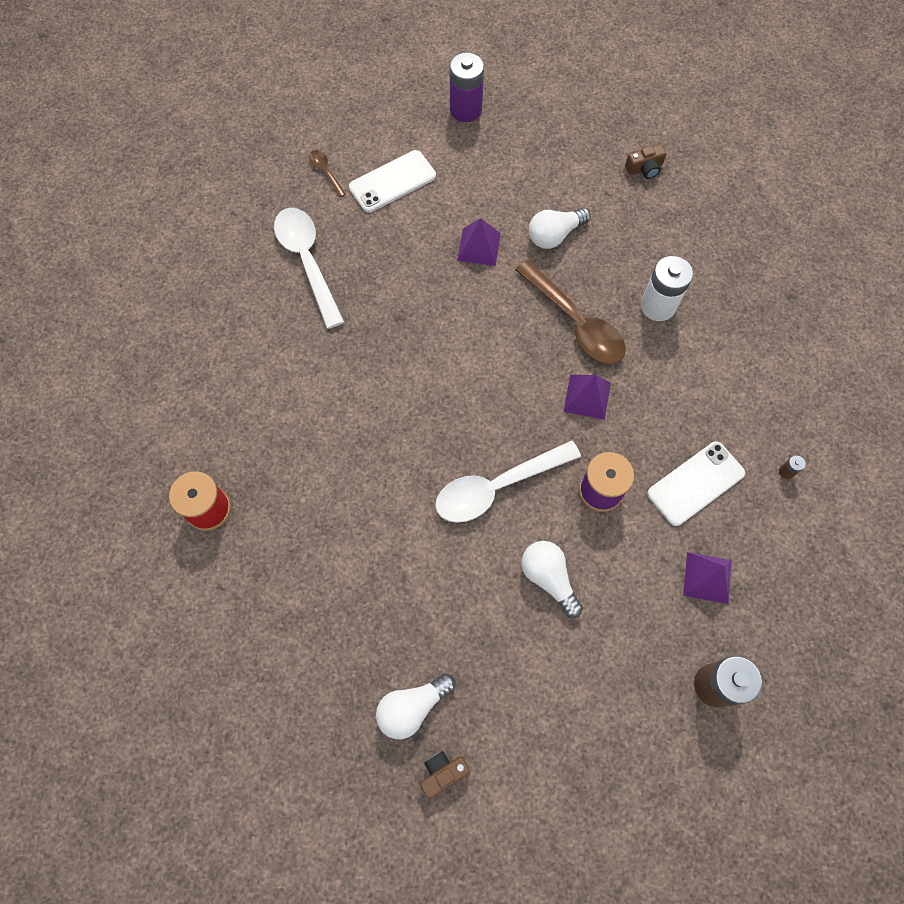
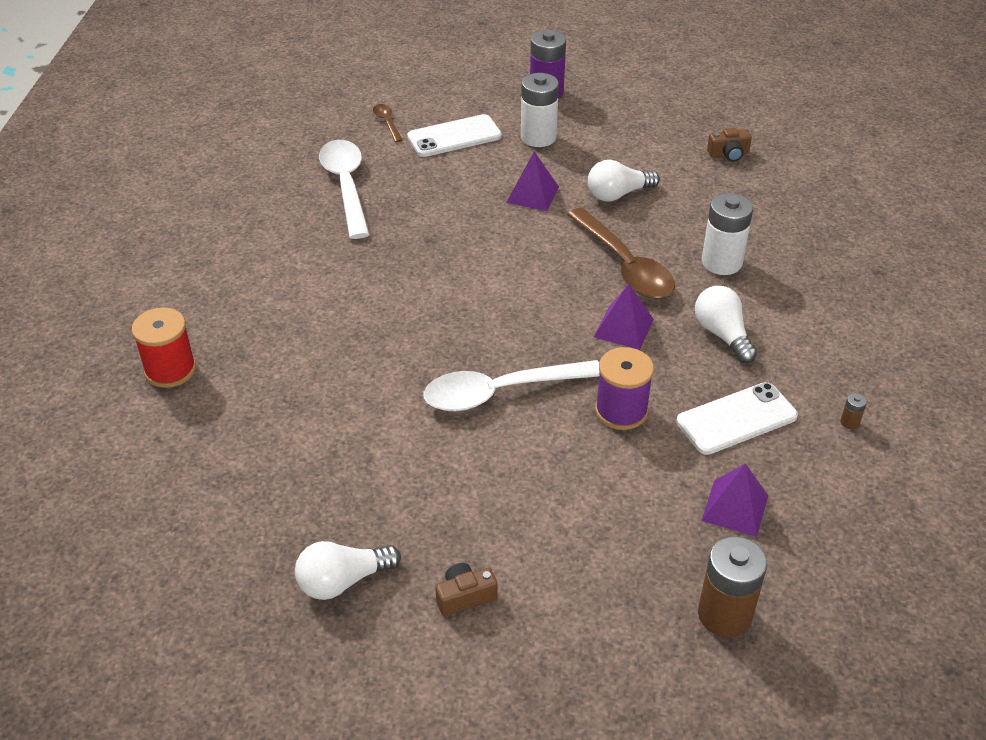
camera: 10 degrees right, 25 degrees down
brown camera [420,751,470,799] -> brown camera moved to [435,563,497,616]
white light bulb [522,541,583,618] -> white light bulb moved to [695,286,757,363]
none -> white battery [521,73,559,147]

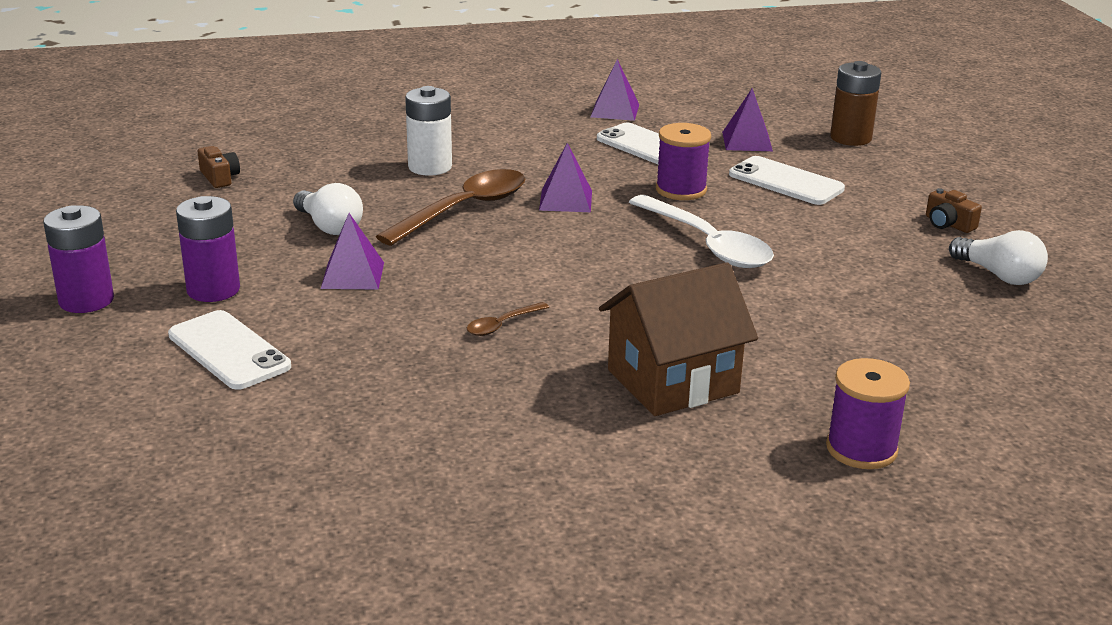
camera: 110 degrees left, 15 degrees down
red spool [131,307,196,388] -> purple spool [826,358,910,469]
white spoon [319,140,370,239] -> none
brown spoon [373,104,403,142] -> brown spoon moved to [467,302,549,336]
white battery [521,73,559,147] -> purple battery [176,196,240,302]
white light bulb [695,286,757,363] -> none
brown battery [840,393,867,429] -> purple pyramid [591,59,639,121]
none -> brown house [599,262,758,416]
none -> white phone [729,156,845,205]

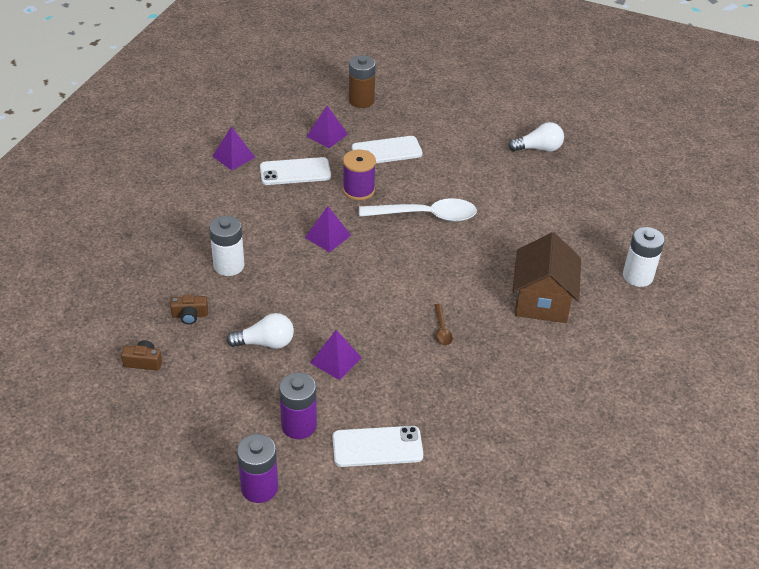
camera: 55 degrees left, 15 degrees up
brown spoon [376,169,525,246] -> none
purple spool [826,358,910,469] -> white battery [623,227,665,287]
brown camera [926,188,982,233] -> brown camera moved to [170,295,208,324]

